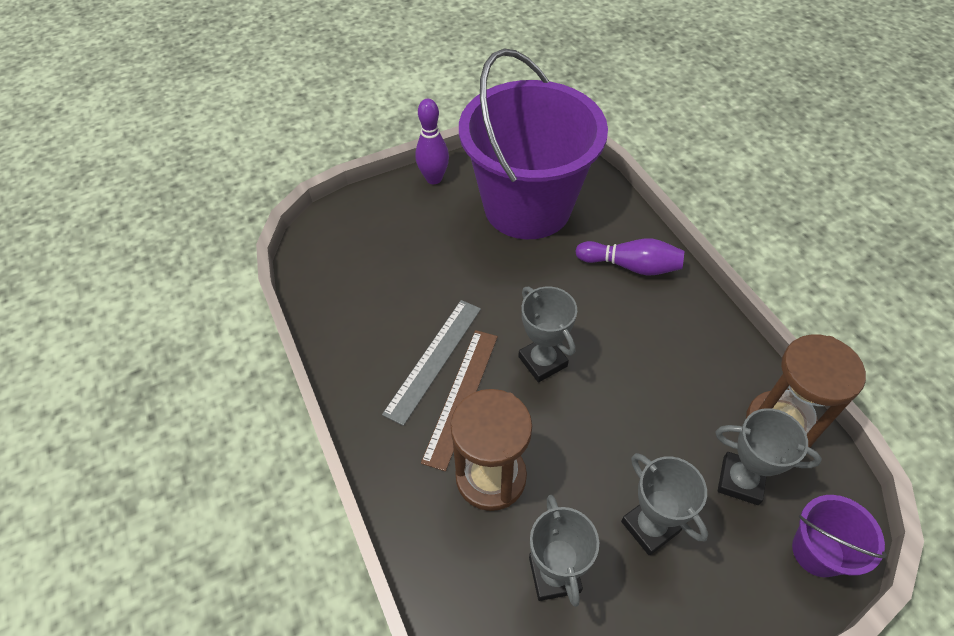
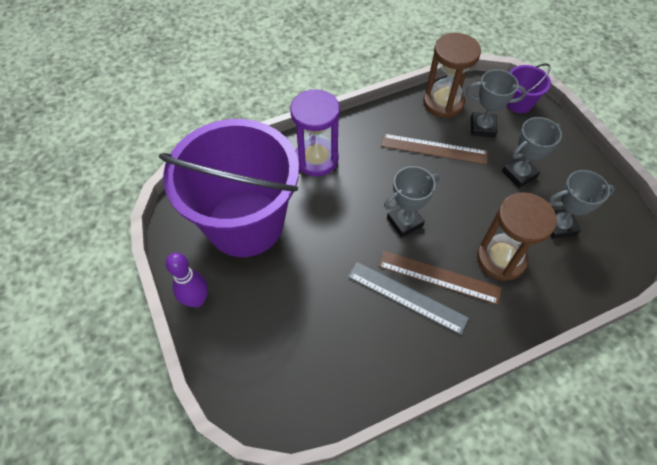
camera: 90 degrees left, 5 degrees up
purple bowling pin [575,238,684,276] -> purple hourglass [290,89,340,176]
grey trophy [715,408,822,505] -> grey trophy turned 75 degrees clockwise [466,69,526,137]
none -> brown ruler [381,134,488,165]

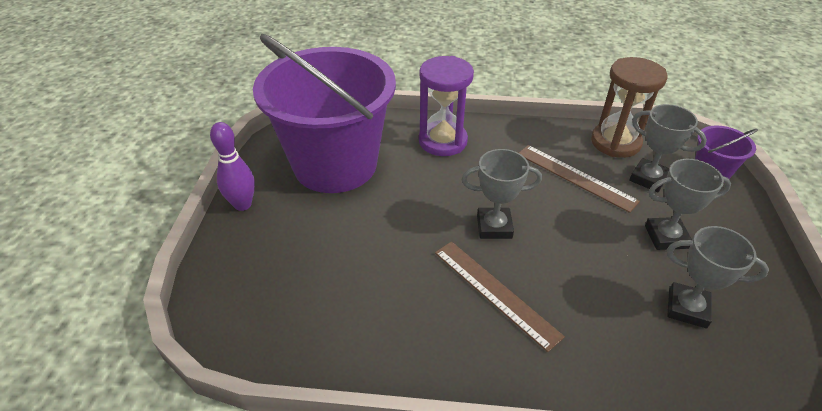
camera: 30 degrees right, 15 degrees down
grey ruler [348,262,469,335] -> none
brown hourglass [477,192,557,281] -> none

